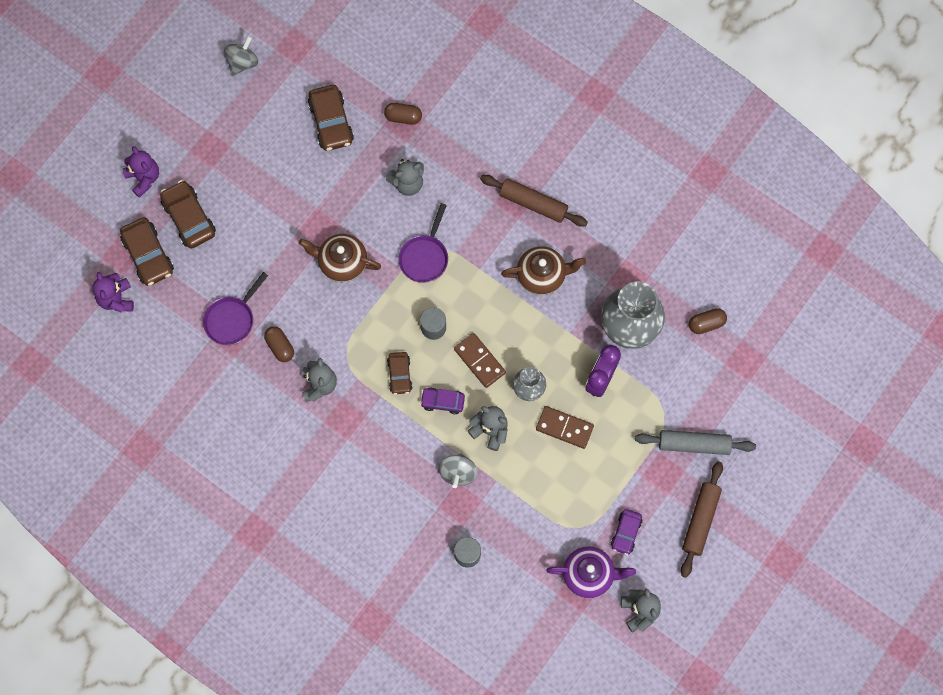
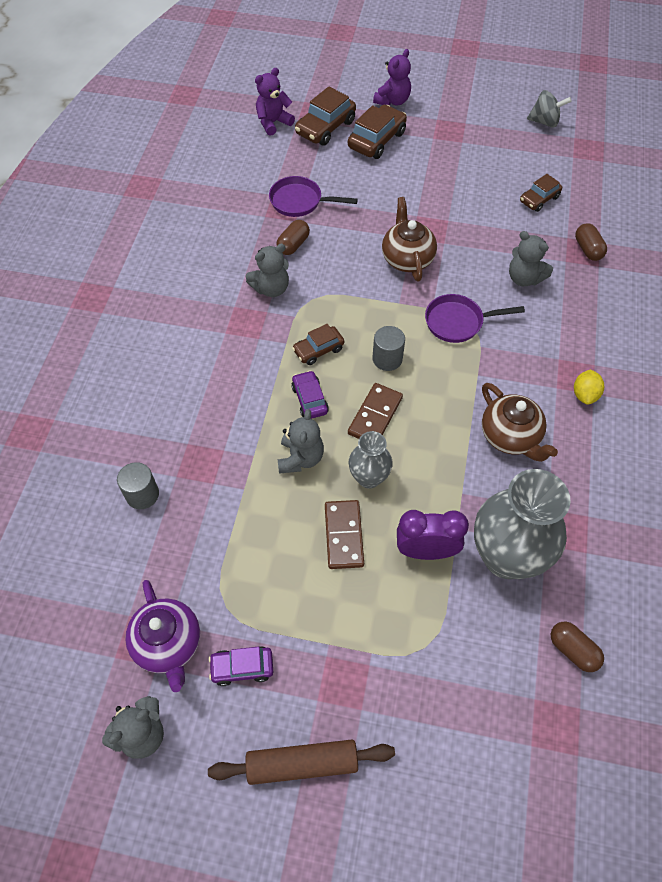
camera: 65 degrees right, 15 degrees down
brown car [308,85,354,151] -> brown car [520,174,562,212], size x0.62
grey spinning top [439,454,477,488] -> none
brown rolling pin [480,175,588,227] -> yellow lemon [574,369,604,405]
grey rolling pin [635,430,756,455] -> none

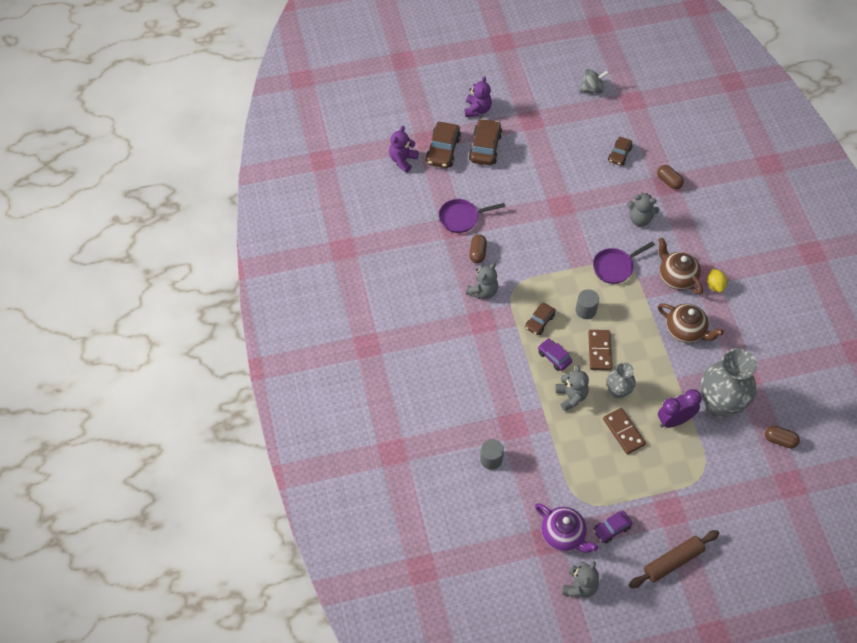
camera: 25 degrees left, 0 degrees up
brown teapot [382,197,437,281] -> brown teapot moved to [658,237,703,294]

